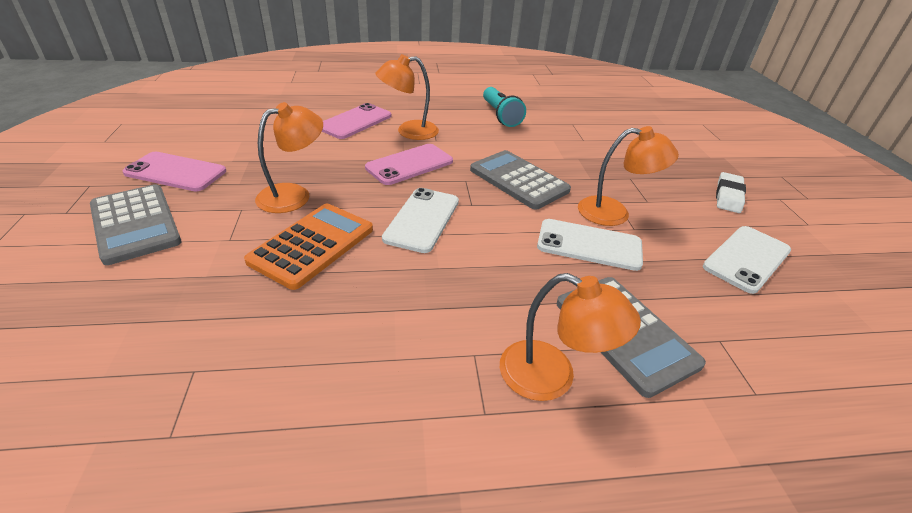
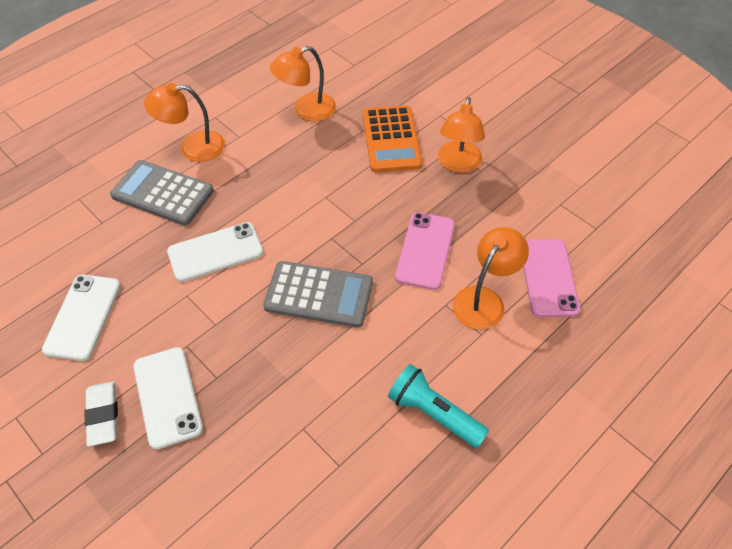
camera: 145 degrees right, 15 degrees up
grey calculator [90,184,182,265] -> none
pink phone [122,152,226,191] -> none
white phone [382,188,459,253] -> white phone moved to [133,347,203,449]
orange lamp [578,126,679,226] -> orange lamp moved to [270,46,336,122]

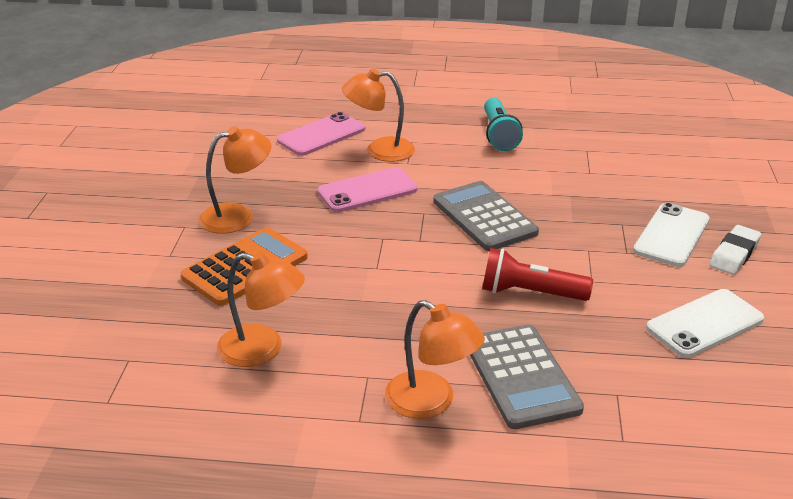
camera: 130 degrees left, 20 degrees down
white phone [167,222,263,282] -> red flashlight [482,248,593,301]

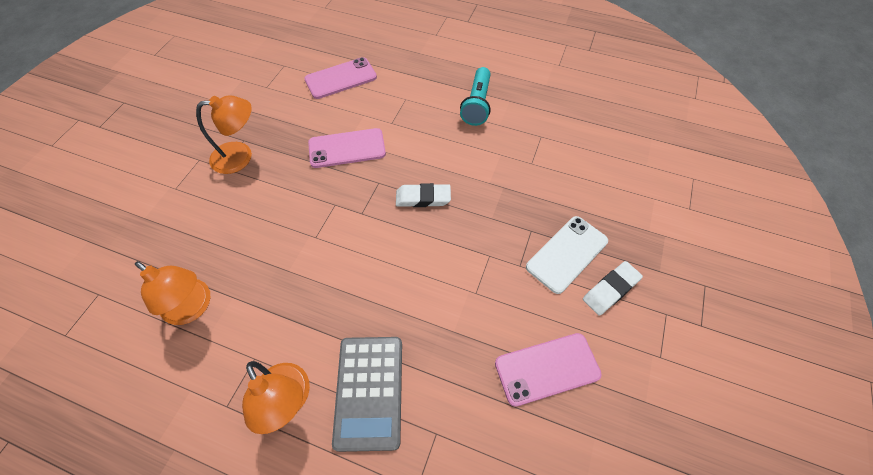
camera: 15 degrees right, 25 degrees up
orange calculator [181,227,308,306] -> none
orange lamp [342,69,415,162] -> none
grey calculator [433,181,539,251] -> white eraser [396,183,451,207]
red flashlight [482,248,593,301] -> none
white phone [646,289,764,358] -> pink phone [495,333,602,407]

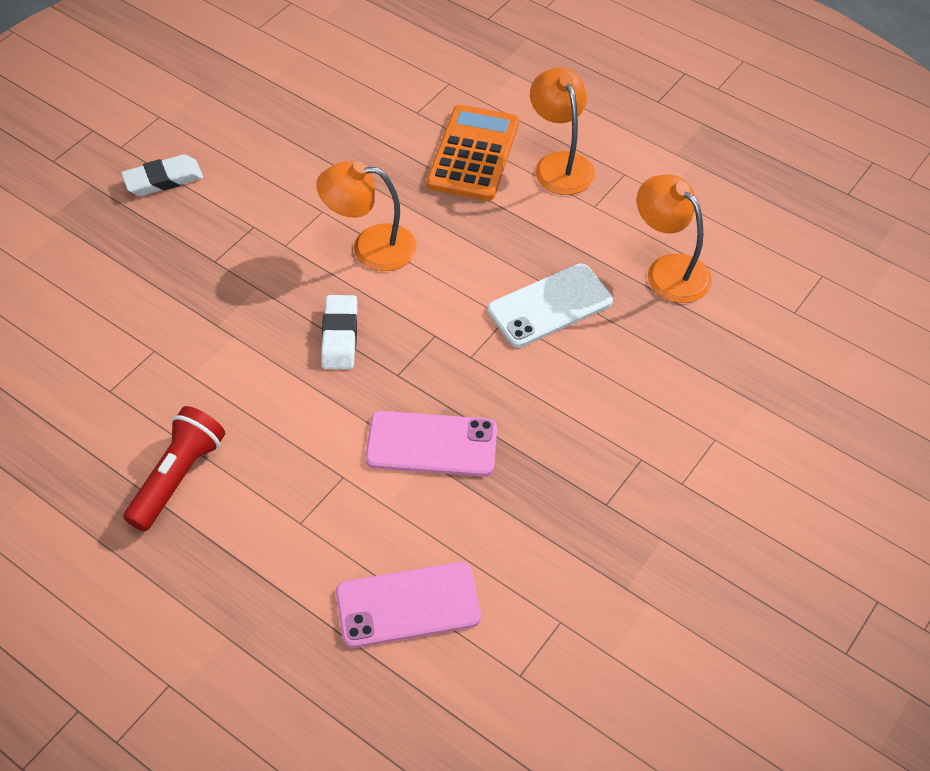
camera: 165 degrees left, 5 degrees down
orange lamp [196,95,252,174] -> orange lamp moved to [316,161,417,271]
grey calculator [332,337,402,452] -> orange calculator [427,105,519,201]
white eraser [396,183,451,207] -> white eraser turned 75 degrees clockwise [321,295,357,369]
turquoise flashlight [460,67,491,126] -> red flashlight [123,406,225,531]
pink phone [495,333,602,407] -> none
white phone [526,216,608,294] -> white phone moved to [487,264,613,348]

